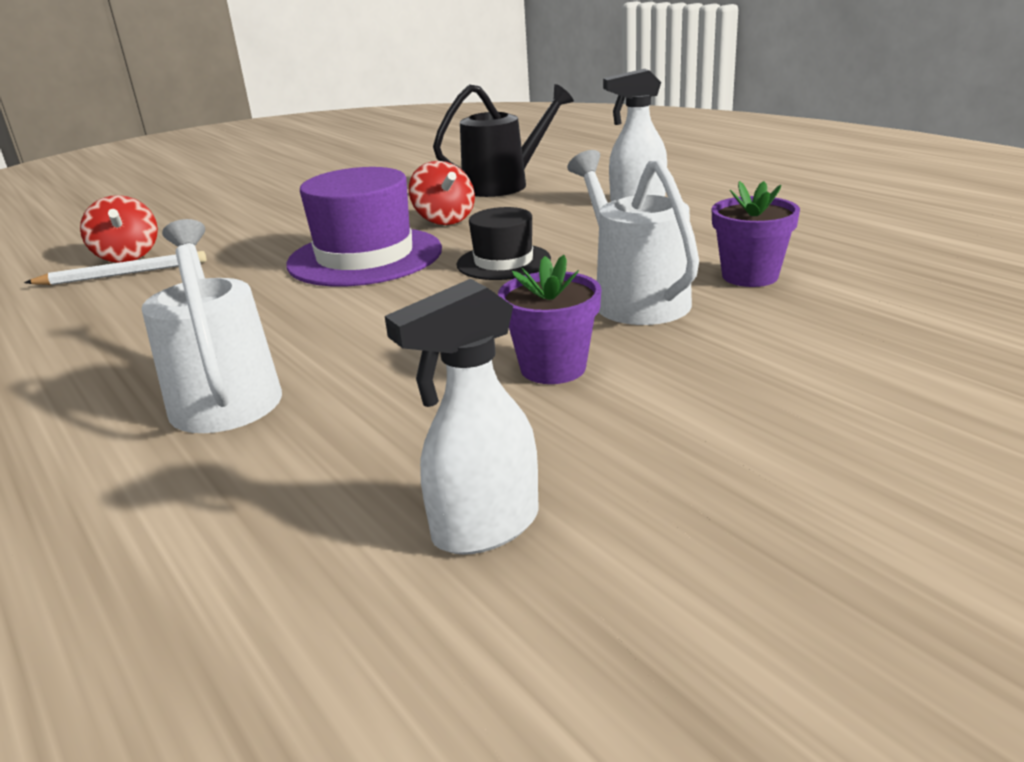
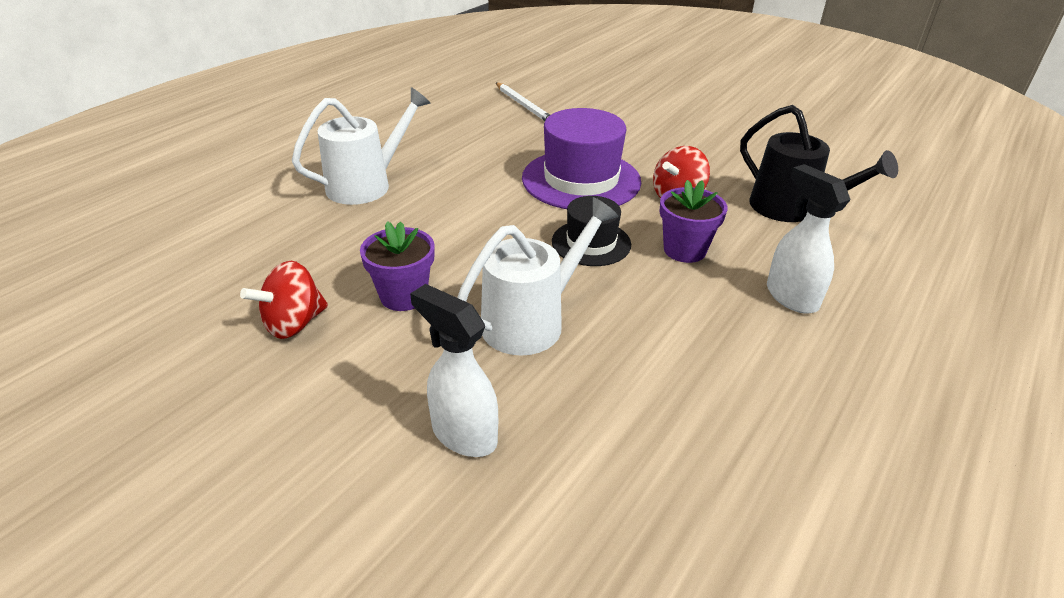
camera: 70 degrees right, 10 degrees up
red spinning top [80,195,158,263] -> red spinning top moved to [240,261,328,339]
white spray bottle [385,279,539,555] -> white spray bottle moved to [410,284,498,457]
purple flower pot [712,181,800,287] -> purple flower pot moved to [660,180,728,263]

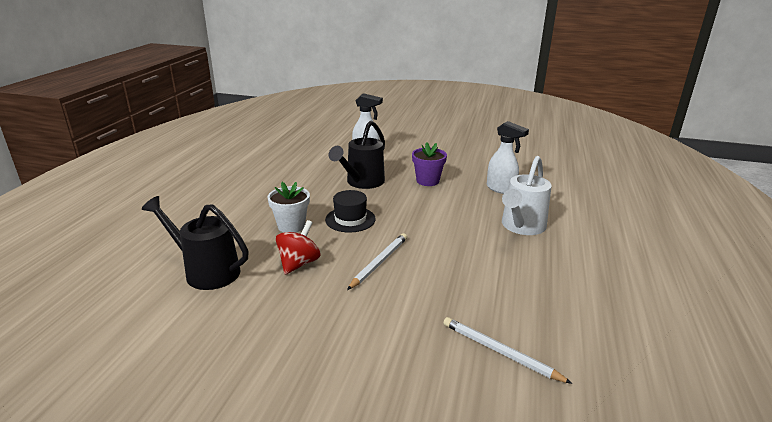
camera: 160 degrees right, 10 degrees down
red spinning top [240,261,328,339] -> none
white watering can [457,197,619,356] -> black watering can [329,120,385,189]
purple hat [522,108,641,209] -> white pencil [347,233,407,290]
purple flower pot [660,180,728,263] -> white flower pot [267,182,310,233]
white spray bottle [767,164,851,314] -> white spray bottle moved to [487,121,529,194]

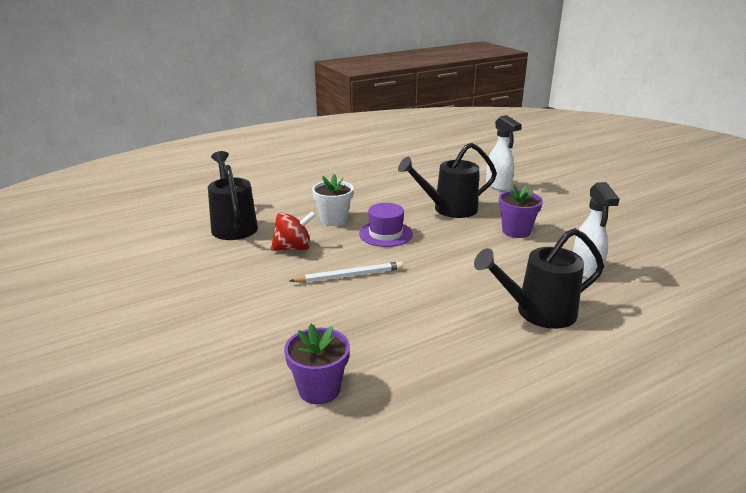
camera: 45 degrees right, 0 degrees up
black hat [325,190,376,232] -> purple hat [359,203,413,247]
white pencil [443,317,573,384] -> purple flower pot [284,324,350,404]
white watering can [502,156,552,235] -> black watering can [474,228,604,329]

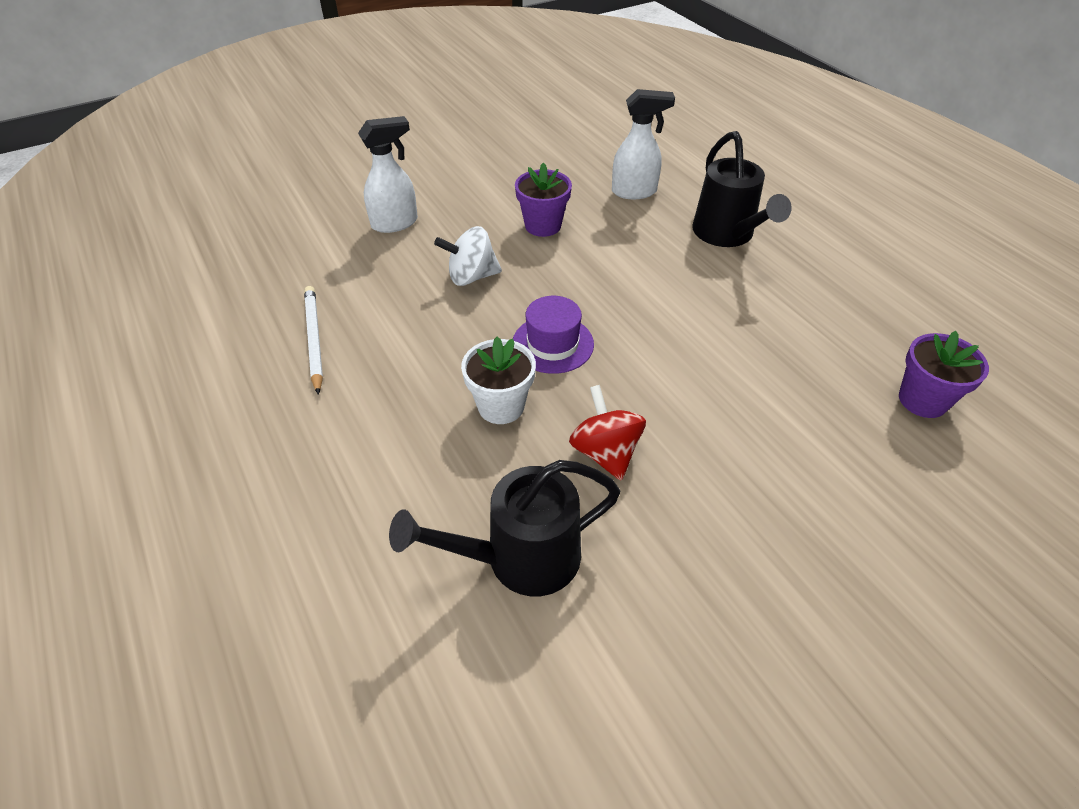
camera: 90 degrees left, 20 degrees up
white pencil [289,261,403,283] -> white pencil moved to [304,286,323,395]
black watering can [398,143,497,218] -> white spinning top [434,226,502,286]

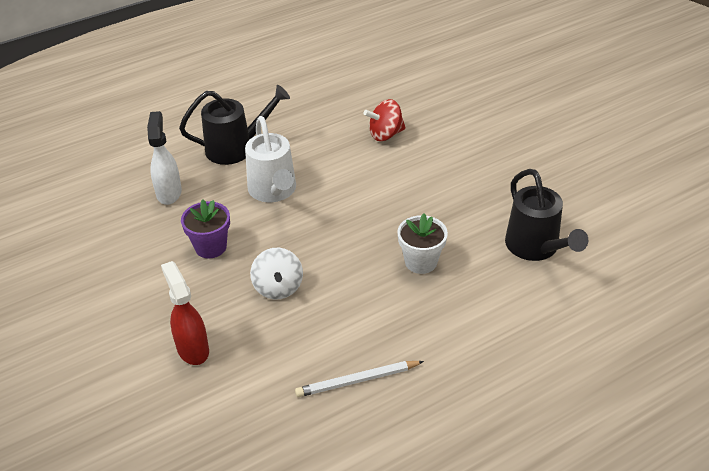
camera: 90 degrees left, 5 degrees down
white spray bottle [358,116,418,233] -> red spray bottle [161,261,209,365]
purple hat [513,296,594,374] -> none
red spinning top [569,385,646,480] -> red spinning top moved to [364,99,406,141]
purple flower pot [899,331,989,418] -> none
none -> white watering can [245,116,296,202]

